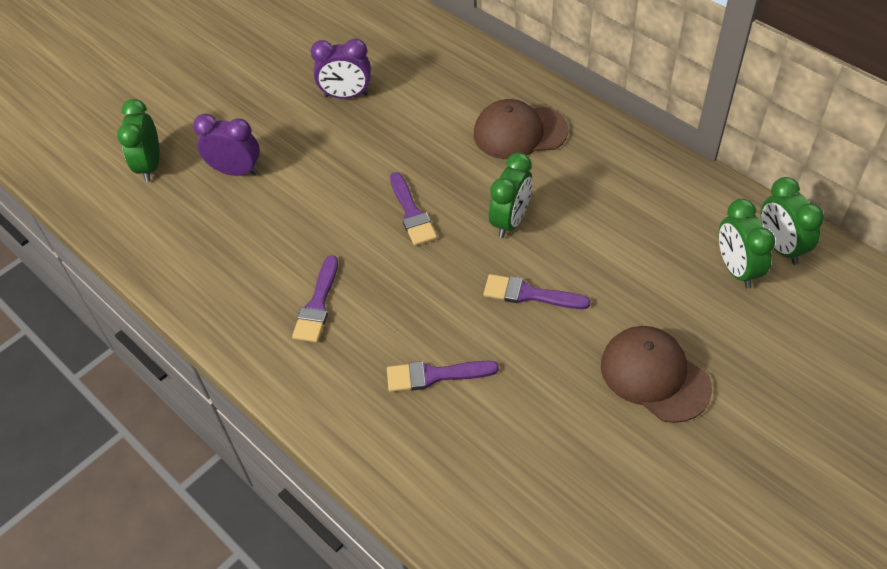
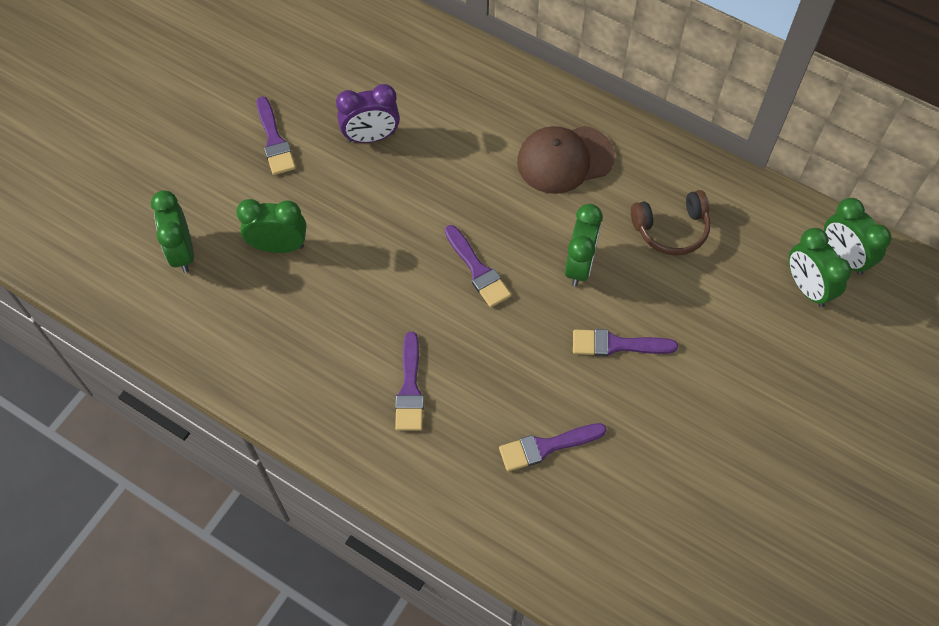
camera: 15 degrees left, 10 degrees up
purple clock [193,113,260,176] -> green clock [236,199,306,253]
brown cap [601,326,712,423] -> none
none -> purple brush [257,96,296,175]
none -> brown headphones [631,190,711,256]

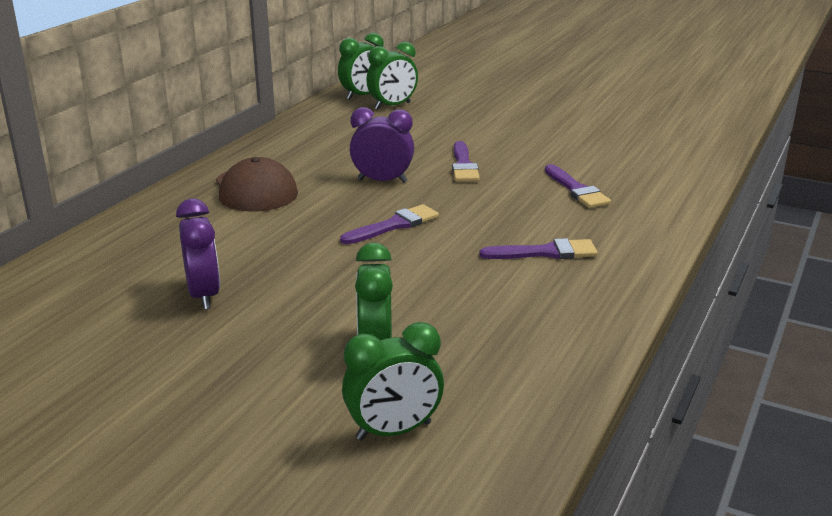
camera: 95 degrees left, 35 degrees down
purple brush [257,96,296,175] -> none
green clock [565,204,603,287] -> purple clock [350,107,414,183]
brown headphones [631,190,711,256] -> none

